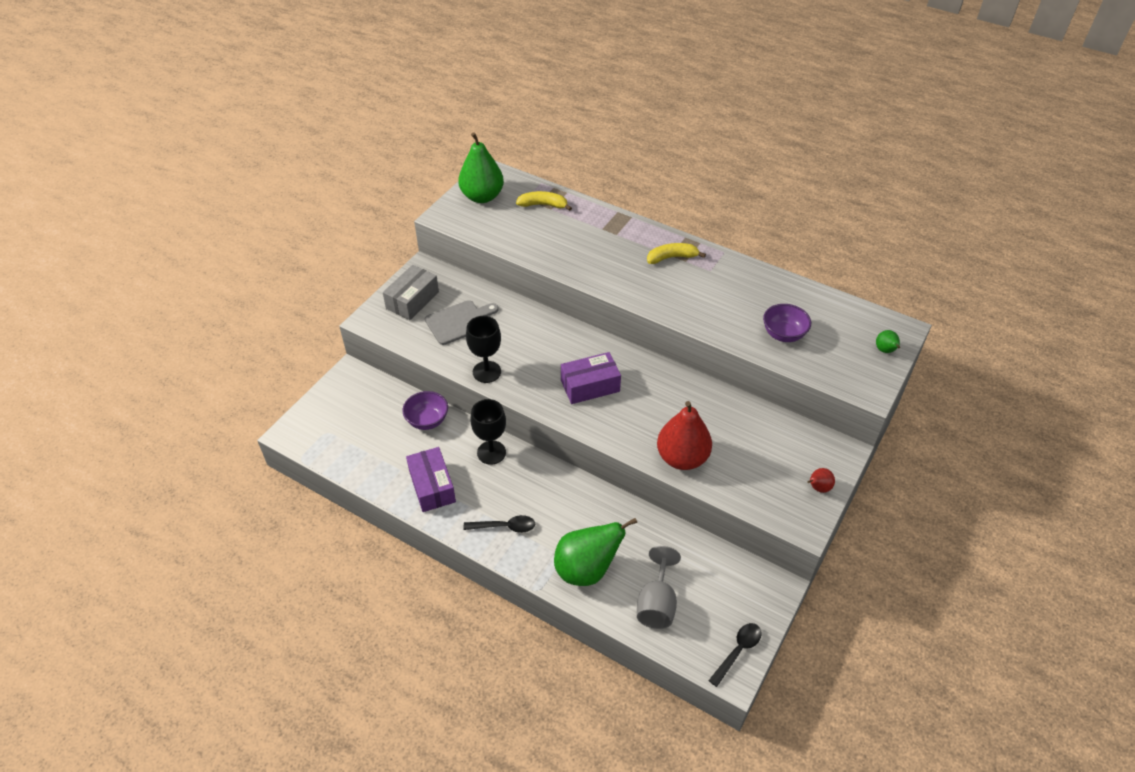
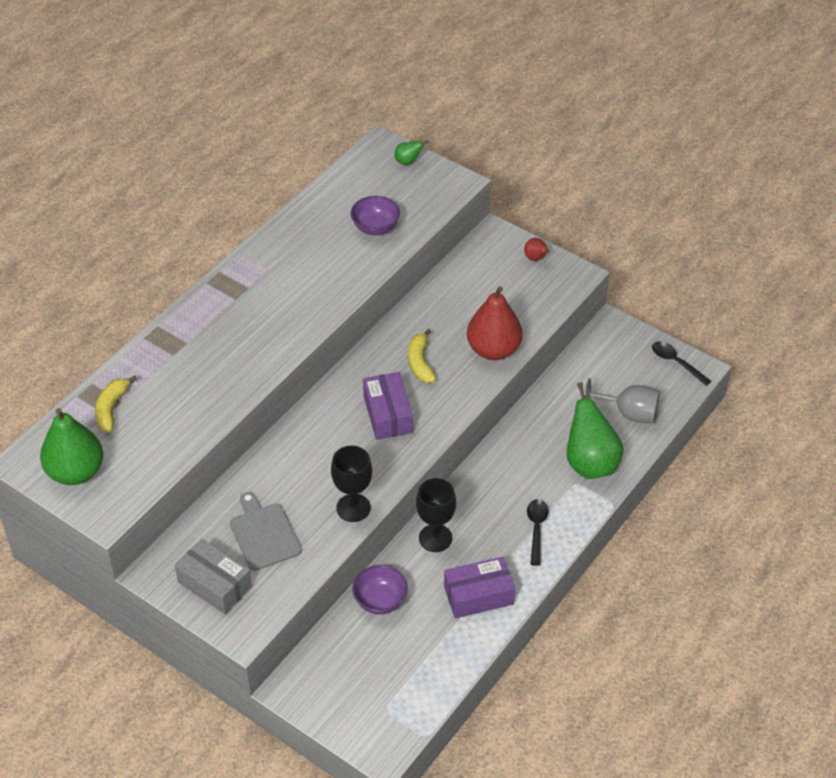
camera: 85 degrees left, 0 degrees up
yellow banana [647,243,706,264] -> yellow banana moved to [408,329,436,383]

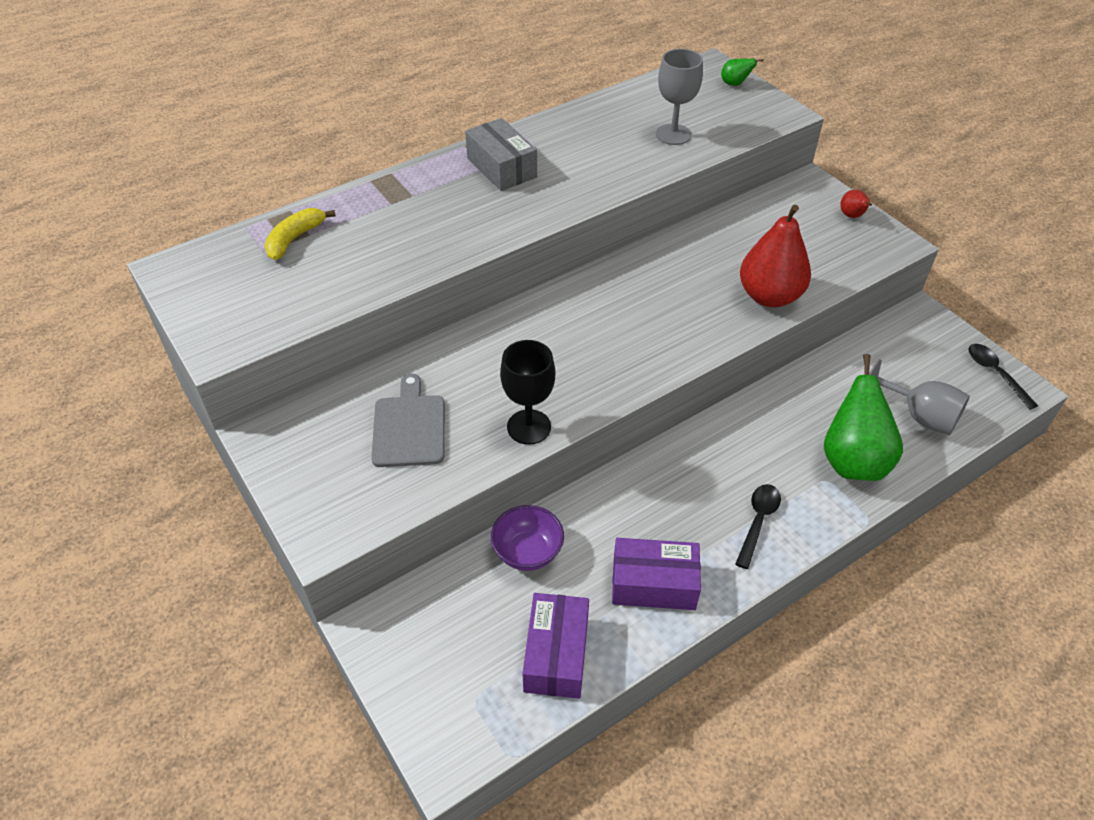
camera: 20 degrees right, 0 degrees up
green pear [40,408,103,485] -> none
grey box [175,539,252,614] -> grey box moved to [465,118,537,191]
purple bowl [351,196,400,235] -> grey goblet [656,49,703,145]
purple box [363,372,413,440] -> purple box moved to [522,593,589,699]
yellow banana [408,329,436,383] -> none
black goblet [416,478,456,552] -> none

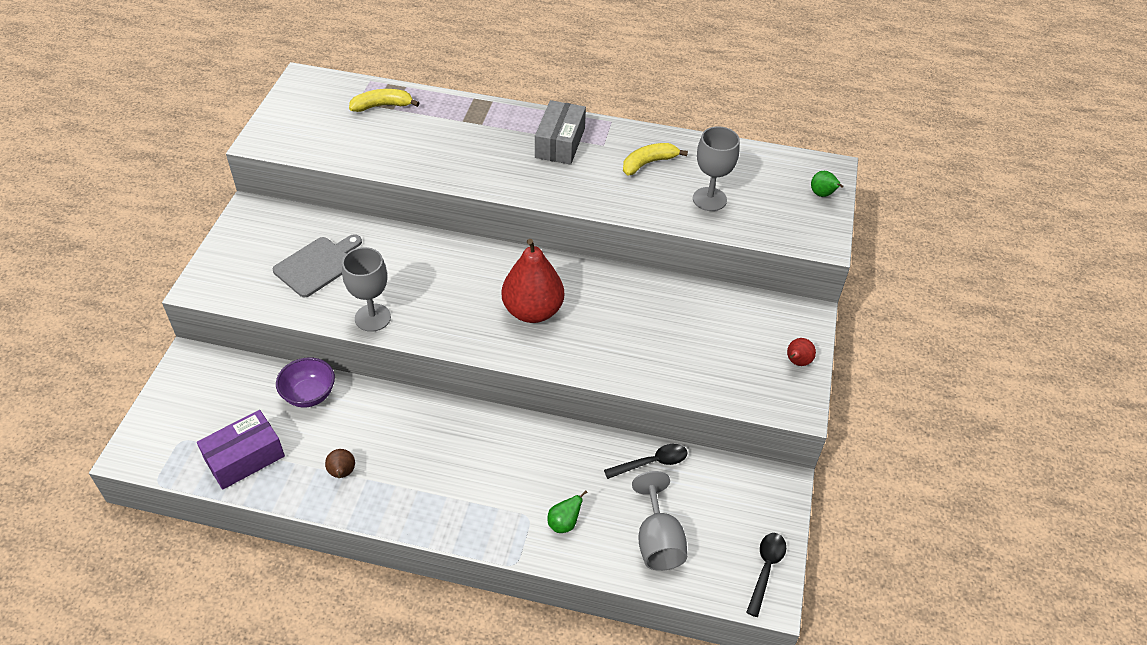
camera: 45 degrees right, 0 degrees up
black goblet [500,340,556,445] -> grey goblet [342,247,391,332]
purple box [612,538,701,610] -> brown pear [325,449,355,478]
black spoon [735,484,781,569] -> black spoon moved to [604,444,688,479]
red pear [740,205,811,307] -> red pear moved to [502,239,564,323]
green pear [824,354,903,481] -> green pear [548,490,588,533], size x0.44
none -> yellow banana [623,143,688,175]

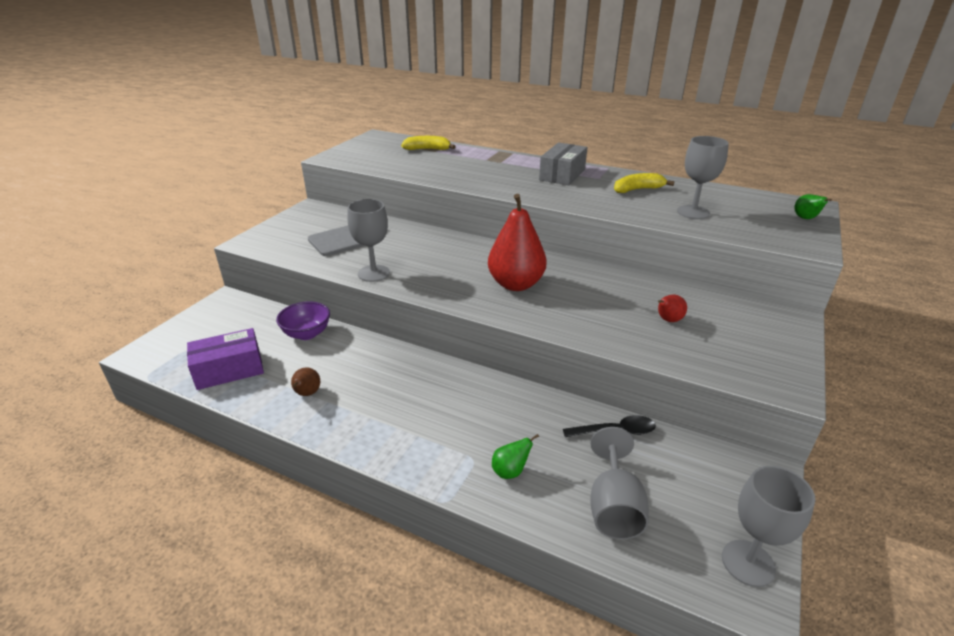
camera: 15 degrees right, 15 degrees down
black spoon [746,533,786,617] -> grey goblet [722,466,816,587]
red pear [787,338,816,366] -> red pear moved to [658,295,687,322]

